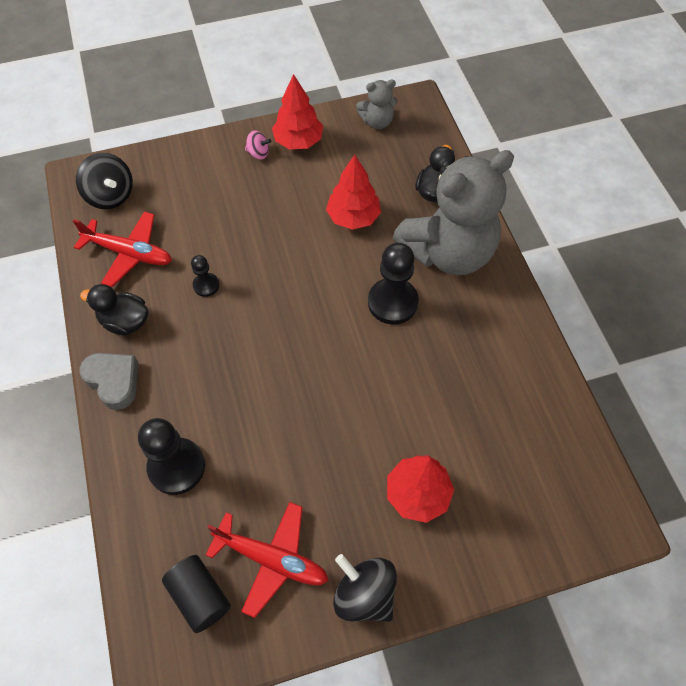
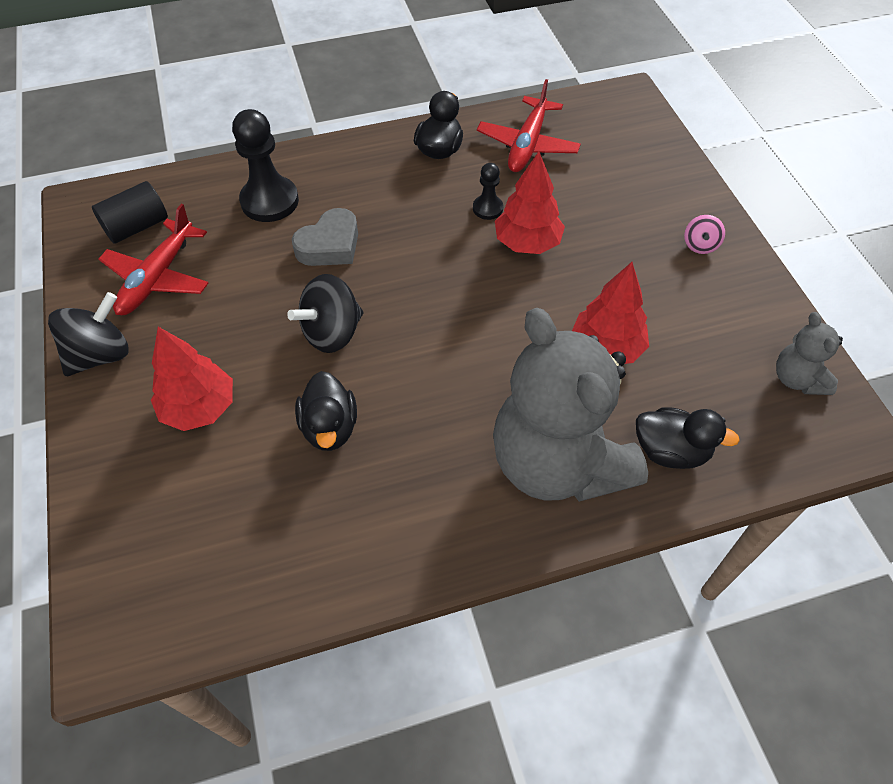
camera: 90 degrees right, 5 degrees down
black spinning top [76,153,133,209] -> black spinning top moved to [287,274,363,353]
grey heart [79,353,139,410] -> grey heart moved to [292,208,358,266]
red tree [272,74,323,149] -> red tree moved to [495,152,565,254]
black pawn [368,243,419,325] -> none
none -> black duck [295,371,357,451]

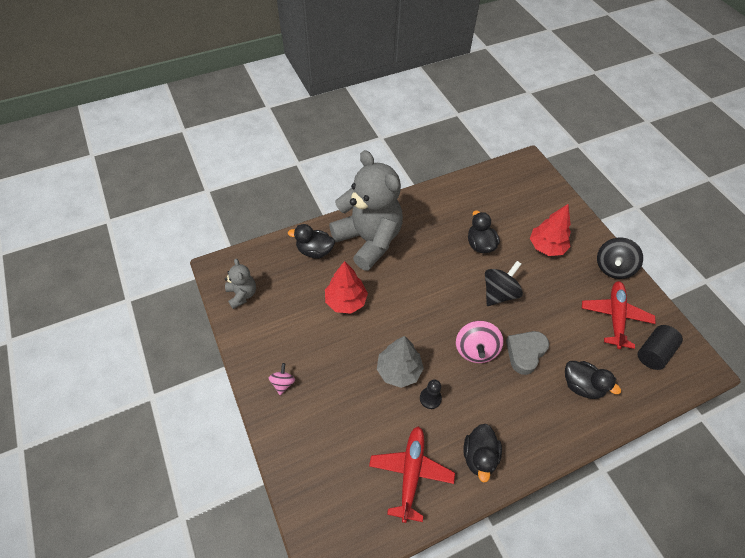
camera: 170 degrees right, 0 degrees up
black pawn [232,109,299,222] -> black duck [565,361,621,399]
red tree [495,152,565,254] -> grey tree [377,336,424,388]
none -> pink spinning top [456,321,503,363]

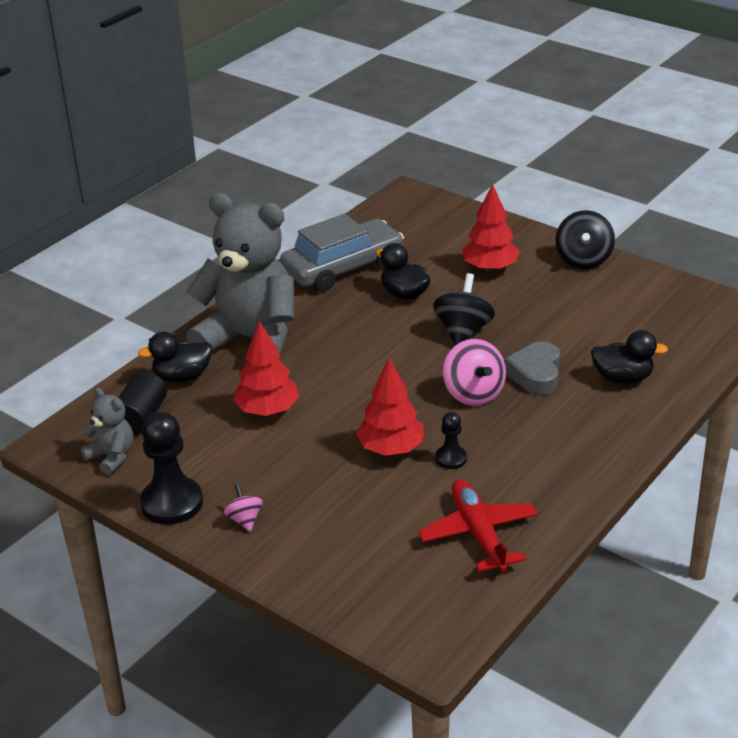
camera: 25 degrees left, 20 degrees down
grey tree [377,336,424,388] -> red tree [356,358,424,456]
black duck [464,424,502,482] -> none
red plane [582,281,656,349] -> none
black cylinder [638,325,683,370] -> black cylinder moved to [118,371,167,435]
none -> black pawn [140,412,203,525]
none -> grey car [280,214,404,292]

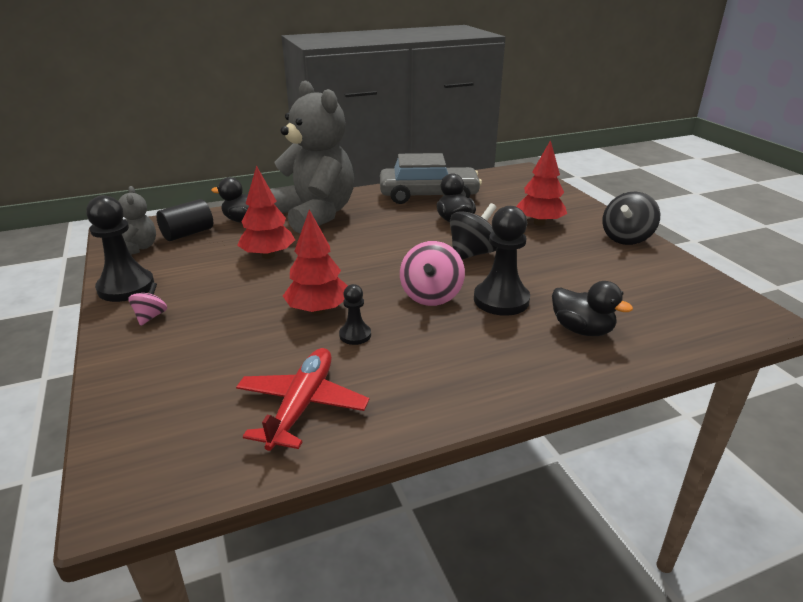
camera: 30 degrees right, 5 degrees down
grey heart [505,341,560,395] -> black pawn [474,206,530,316]

